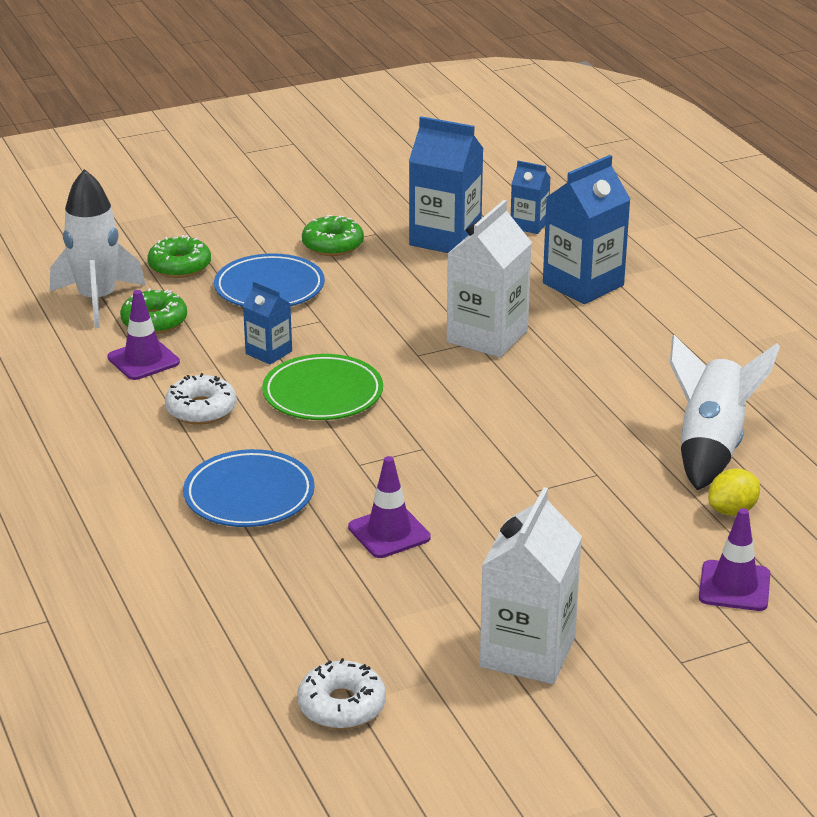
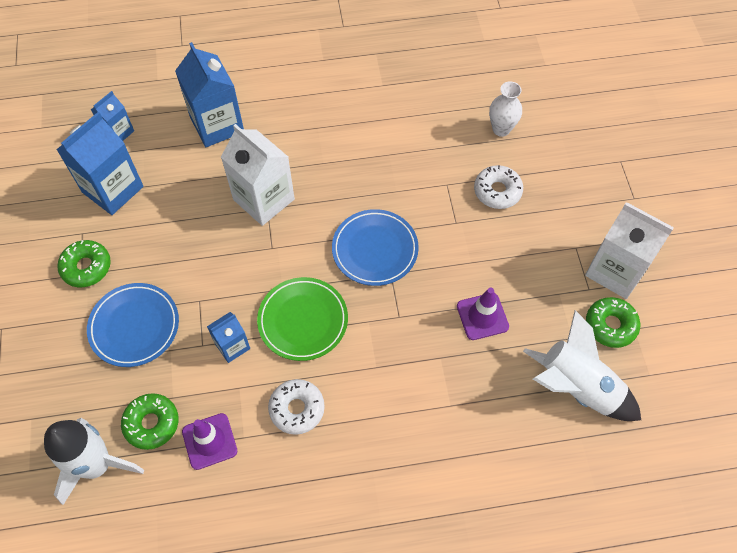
camera: 75 degrees left, 30 degrees up
green donut [147,235,211,278] -> green donut moved to [586,297,640,348]
blue plate [183,449,315,527] -> blue plate moved to [332,209,419,286]
white donut [297,658,386,729] -> white donut moved to [474,165,523,209]
white rocket [670,335,780,490] -> white rocket moved to [523,310,641,421]
purple traffic cone [699,508,770,611] -> none
yellow lemon [708,469,760,516] -> white vase [489,81,522,137]

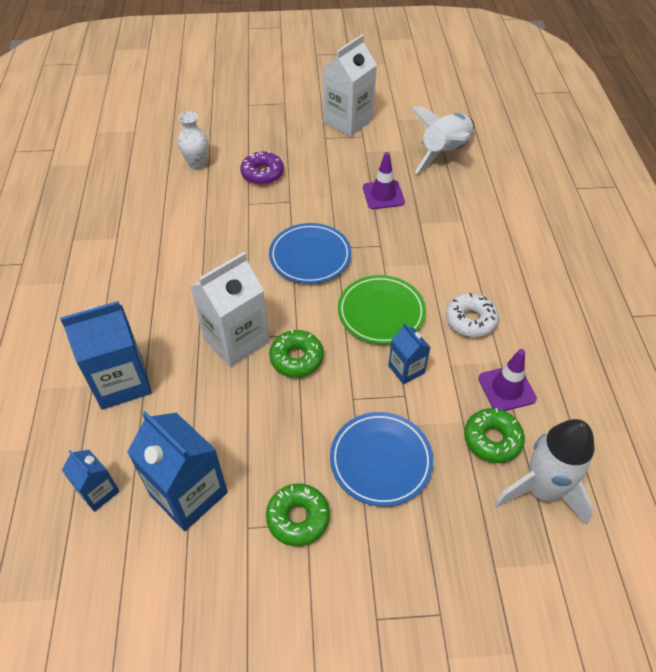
camera: 85 degrees left, 10 degrees down
white donut [474,165,523,209] -> purple donut [240,151,284,185]
green donut [586,297,640,348] -> green donut moved to [269,329,324,377]

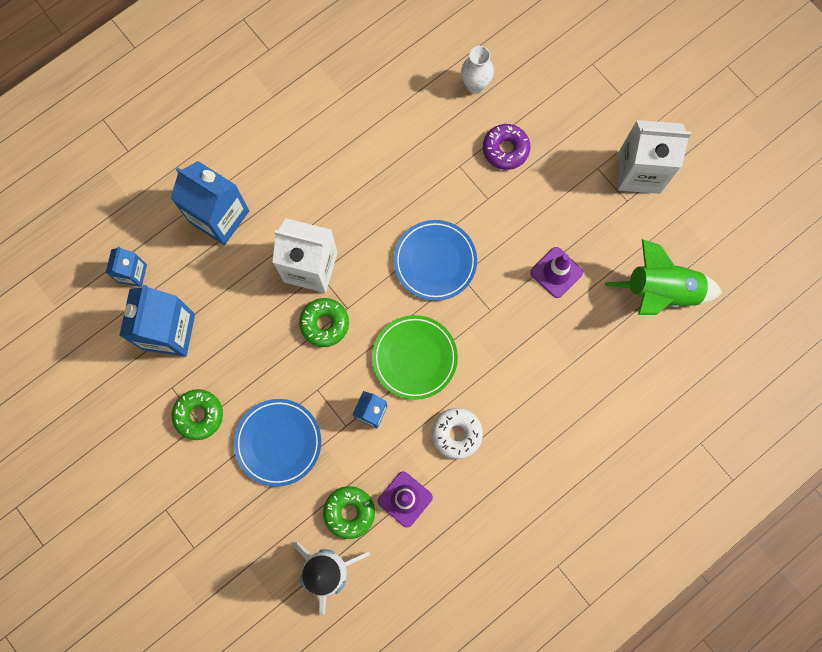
camera: 55 degrees right, 25 degrees up
white rocket [410,107,474,174] -> green rocket [605,239,722,315]

